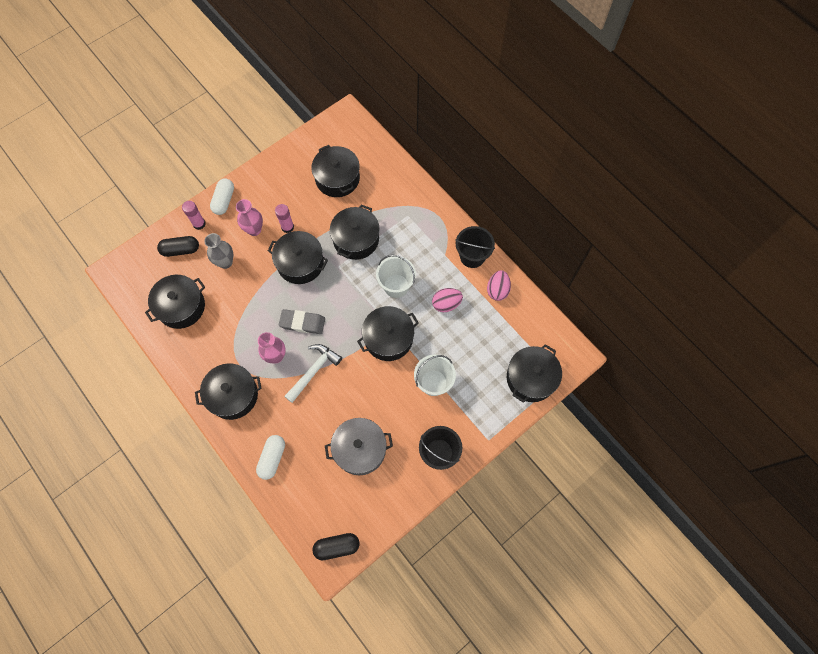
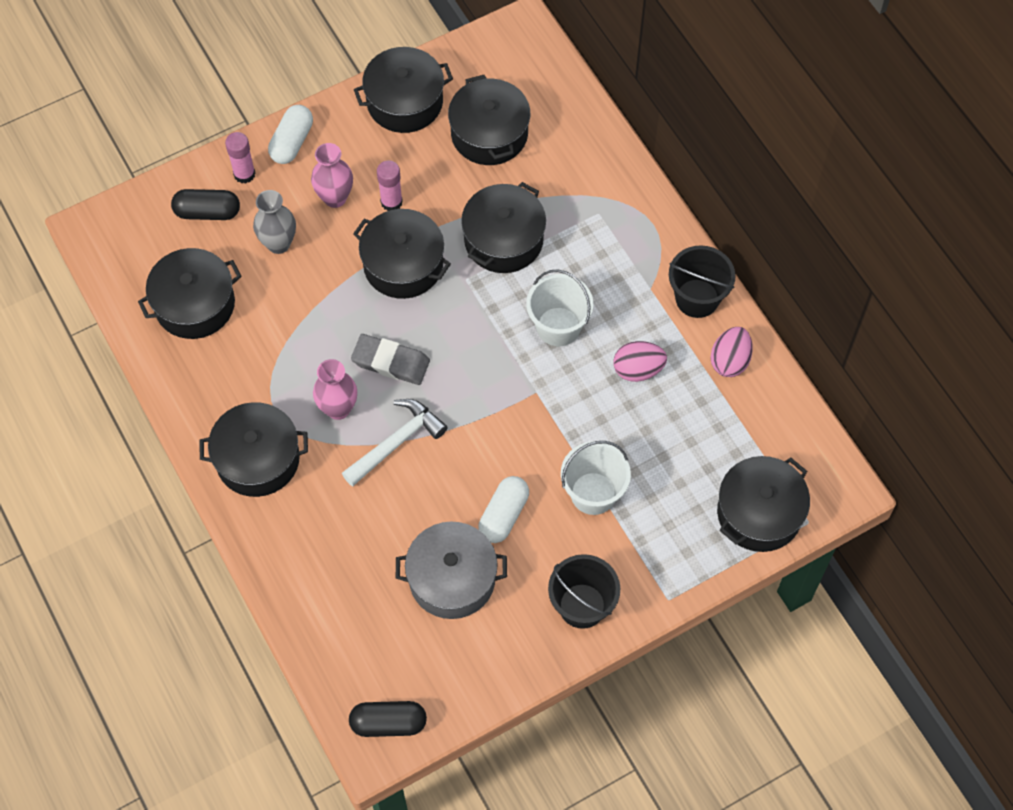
camera: 10 degrees right, 5 degrees down
white capsule [256,435,285,480] -> white capsule moved to [478,476,529,543]
black pot [357,306,419,361] -> black pot moved to [354,47,453,133]

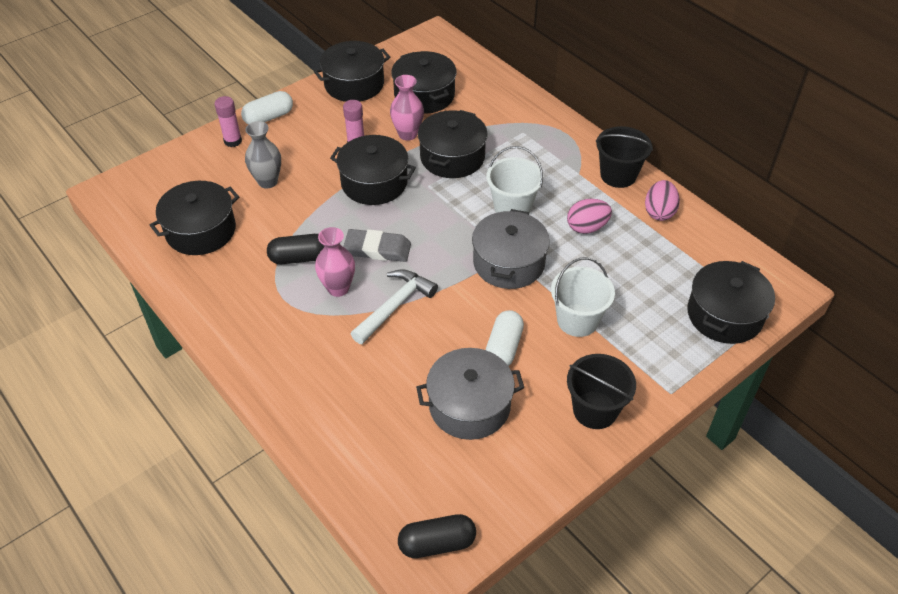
camera: 10 degrees left, 15 degrees down
black capsule [171,189,240,220] -> black capsule moved to [267,234,324,264]
black pot [200,402,308,497] -> none
white capsule [268,105,313,164] -> white capsule turned 45 degrees clockwise [241,91,293,124]
pink vase [311,143,353,208] -> pink vase moved to [390,75,424,141]
none -> grey pot [472,209,550,289]

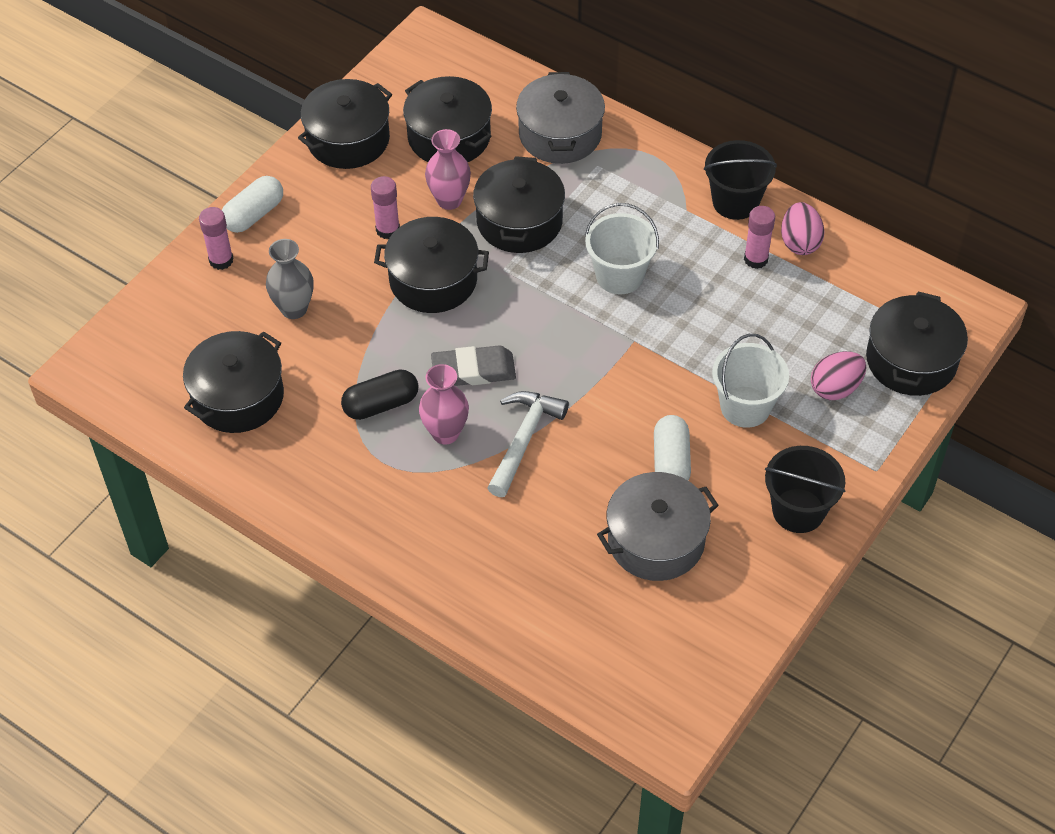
camera: 15 degrees left, 5 degrees up
black capsule [398,514,476,558] -> none
grey pot [472,209,550,289] -> grey pot moved to [516,72,605,164]
pink egg [567,199,612,234] -> pink egg moved to [811,351,866,400]
none -> pink glue stick [744,206,775,269]

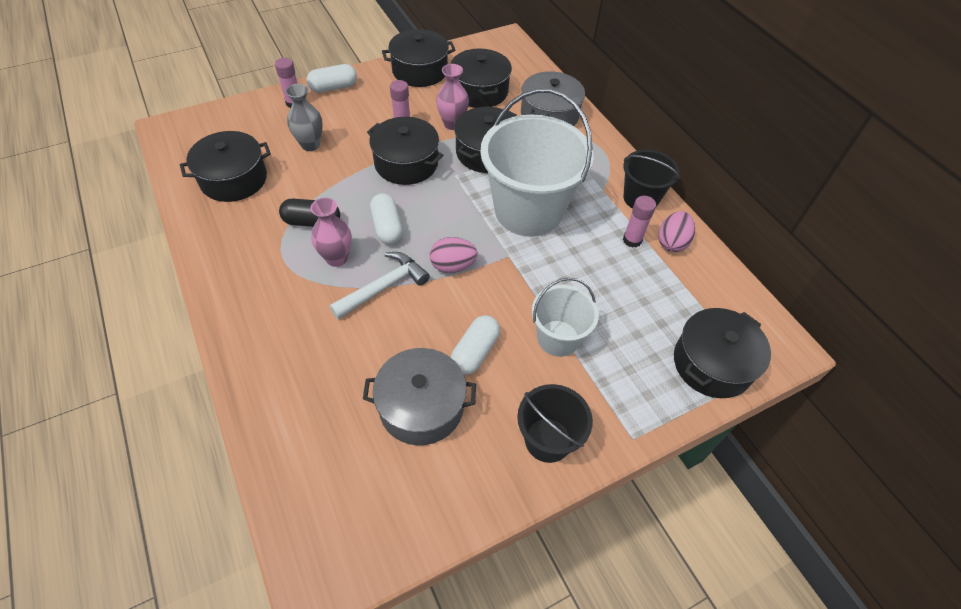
camera: 25 degrees right, 0 degrees up
grey eraser [431,345,516,386] -> white capsule [370,193,403,245]
white bucket [585,203,659,295] -> white bucket [480,89,594,237], size x1.88
pink egg [811,351,866,400] -> pink egg moved to [430,237,477,273]

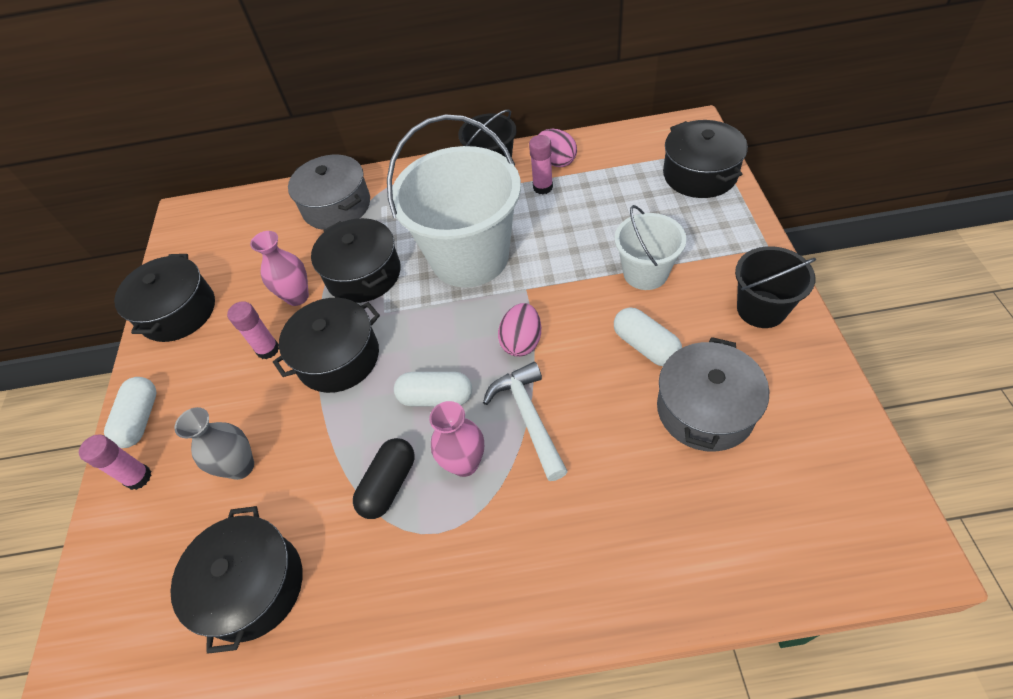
camera: 60 degrees left, 0 degrees up
black pot [451,49,512,108] -> none

